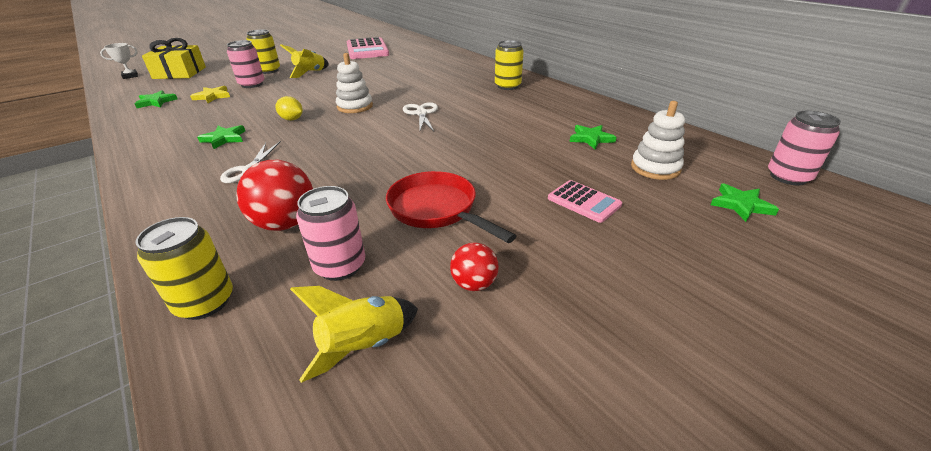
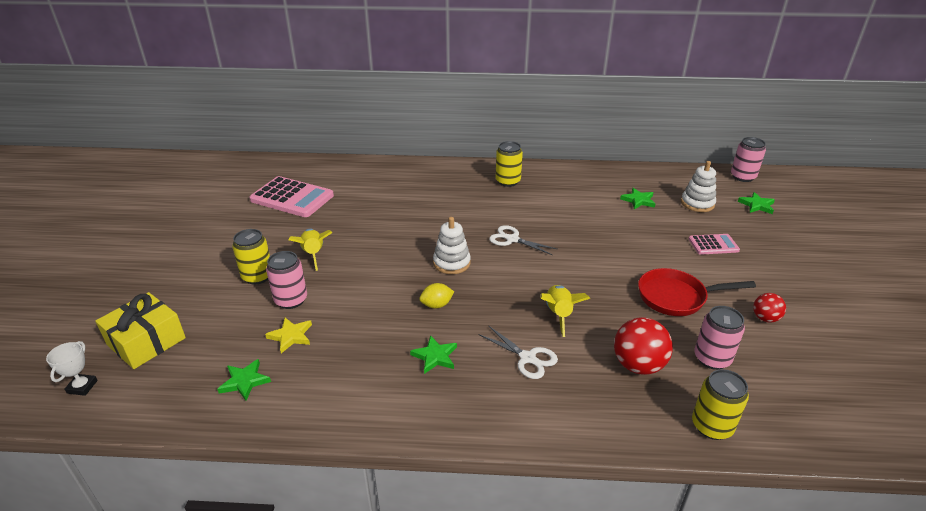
camera: 50 degrees left, 0 degrees up
yellow rocket [290,286,418,383] -> yellow rocket moved to [541,285,590,337]

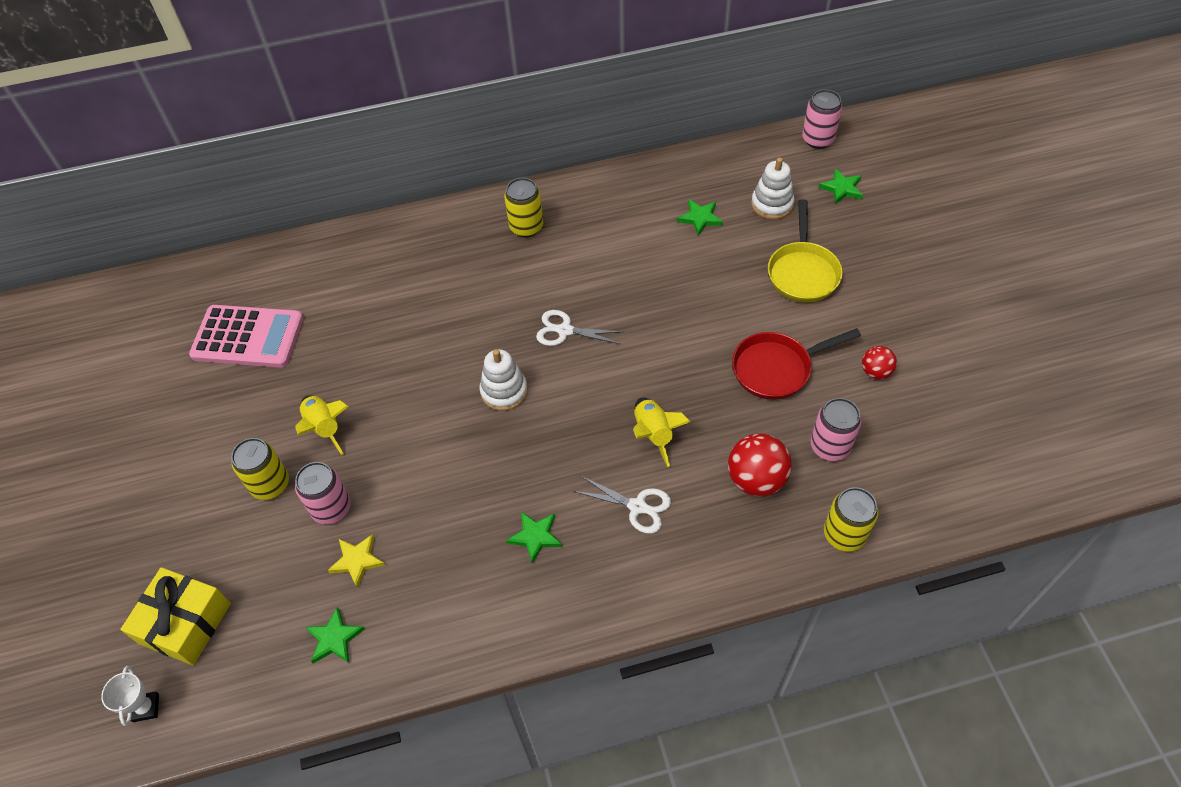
camera: 15 degrees left, 20 degrees up
yellow lemon [419,283,454,308] -> none
pink calculator [689,234,740,255] -> yellow pan [768,199,843,303]

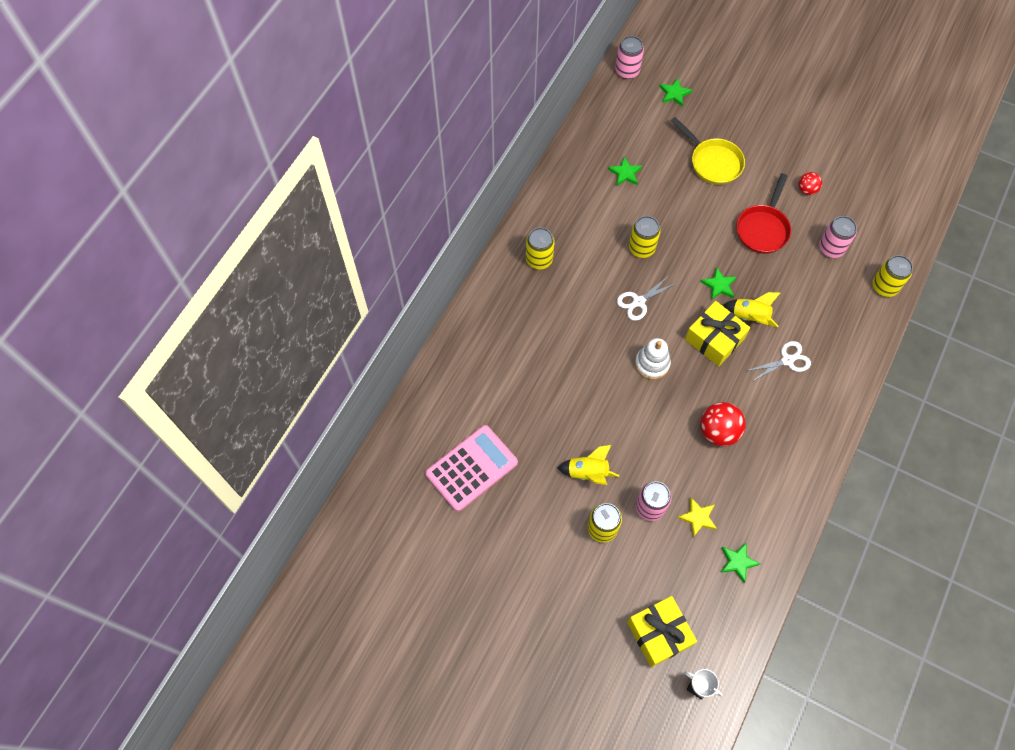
camera: 50 degrees left, 10 degrees up
green star [506,512,562,564] -> green star moved to [701,267,736,300]
red ball [728,433,792,497] -> red ball moved to [700,402,746,446]
white stacking toy [751,157,794,220] -> none
none -> yellow can [629,216,660,258]
none -> yellow gift [685,301,750,366]

